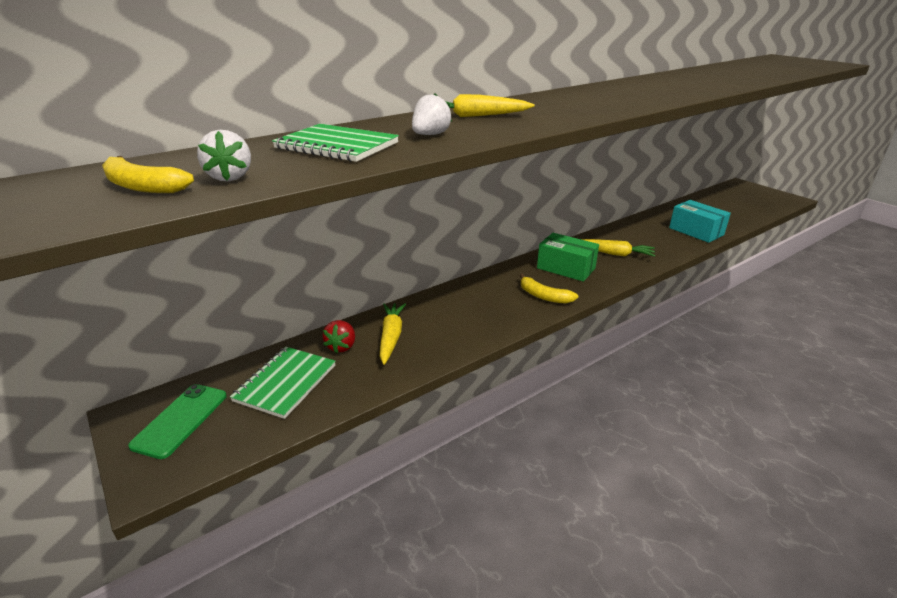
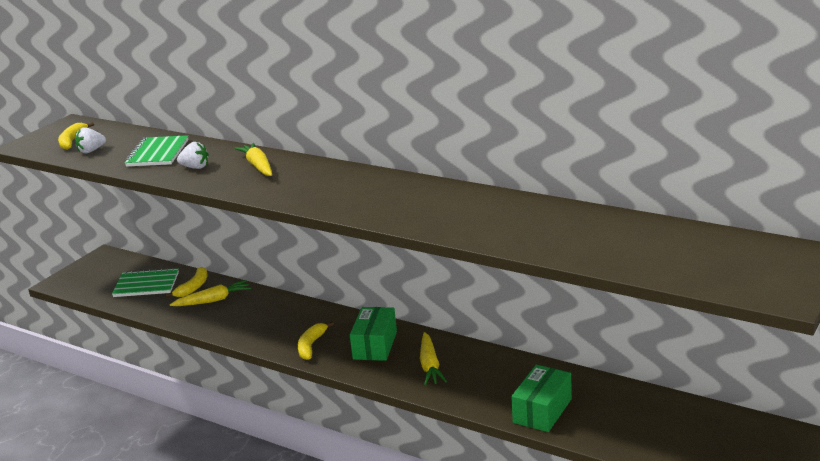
camera: 70 degrees right, 5 degrees down
green phone [128,384,227,459] -> none
red strawberry [322,320,355,354] -> yellow banana [165,267,208,298]
turquoise box [669,200,731,243] -> green box [511,365,572,432]

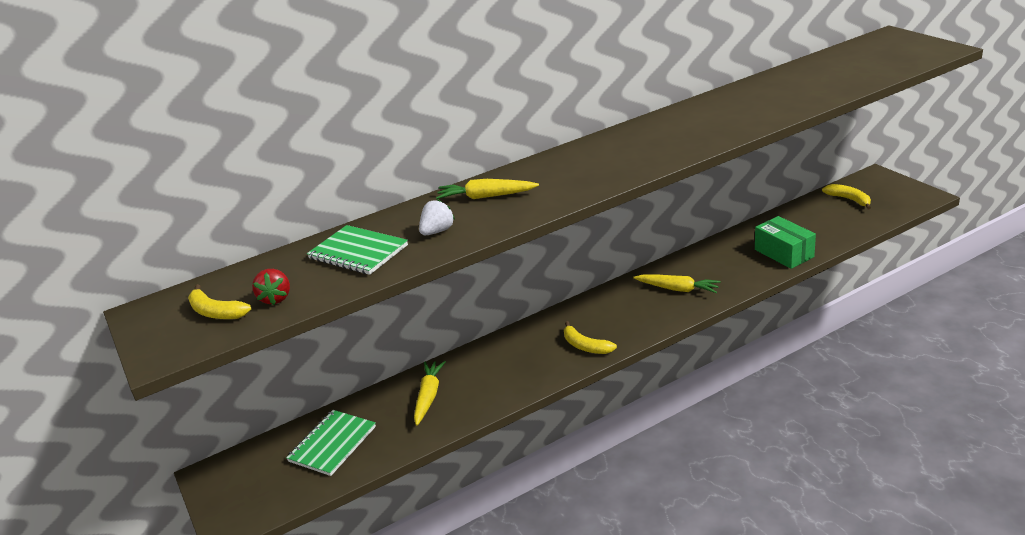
camera: 60 degrees left, 5 degrees up
white strawberry [75,127,106,153] -> red strawberry [252,269,290,305]
yellow banana [165,267,208,298] -> yellow banana moved to [822,184,871,209]
green box [350,307,397,361] -> none

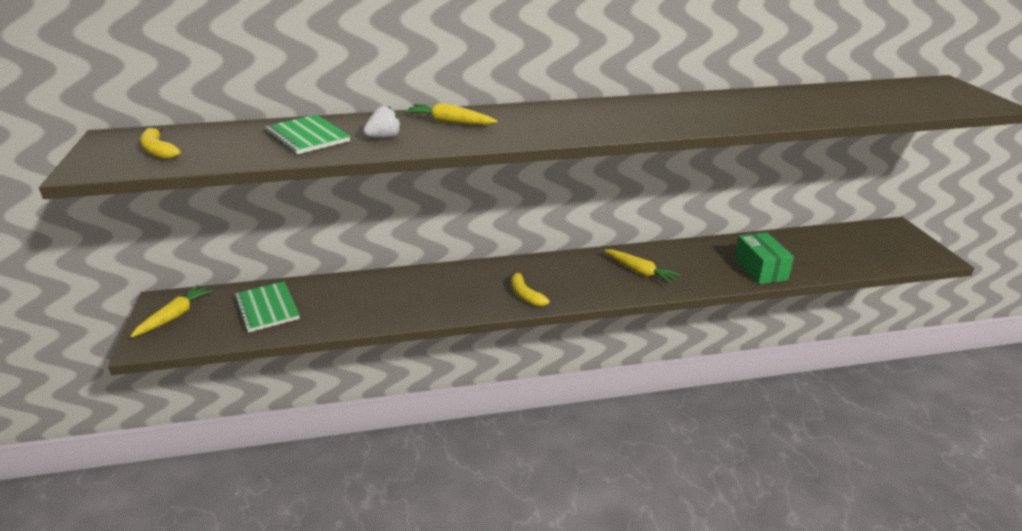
camera: 15 degrees right, 0 degrees up
red strawberry [252,269,290,305] -> none
green notebook [286,410,376,476] -> green notebook turned 75 degrees counterclockwise [234,281,300,333]
yellow carrot [414,361,446,426] -> yellow carrot moved to [130,285,213,338]
yellow banana [822,184,871,209] -> none

